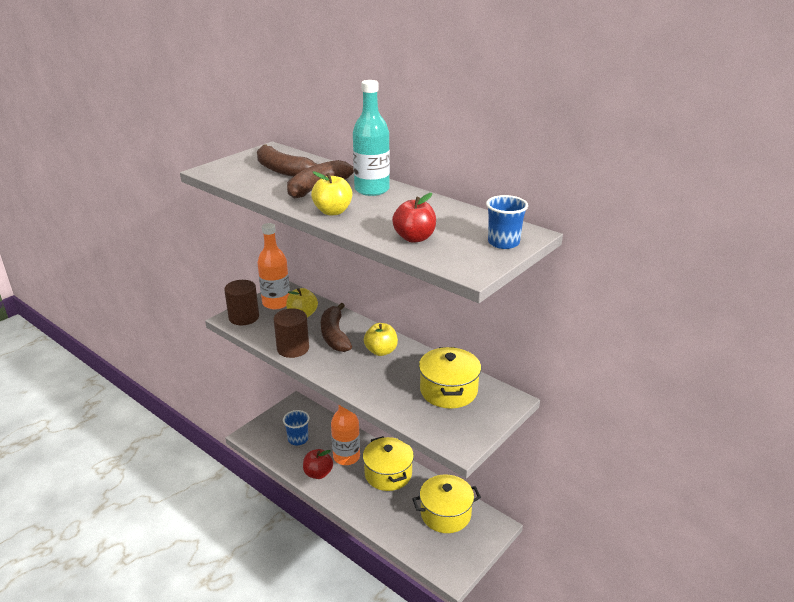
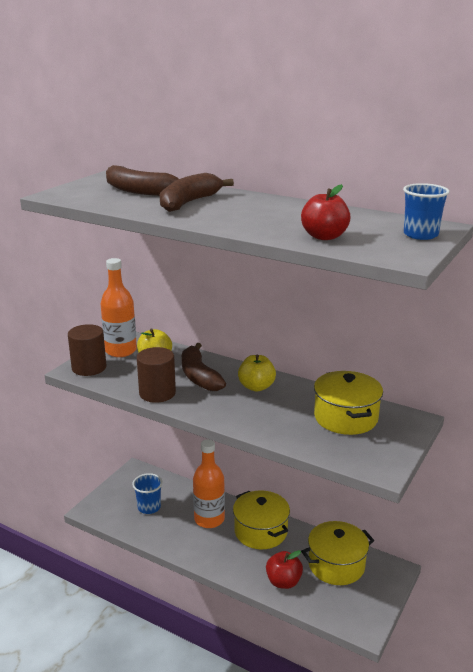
camera: 10 degrees left, 5 degrees down
red apple [303,449,333,479] -> red apple moved to [266,550,303,589]
yellow apple [311,172,352,215] -> none
turquoise bottle [353,80,390,196] -> none

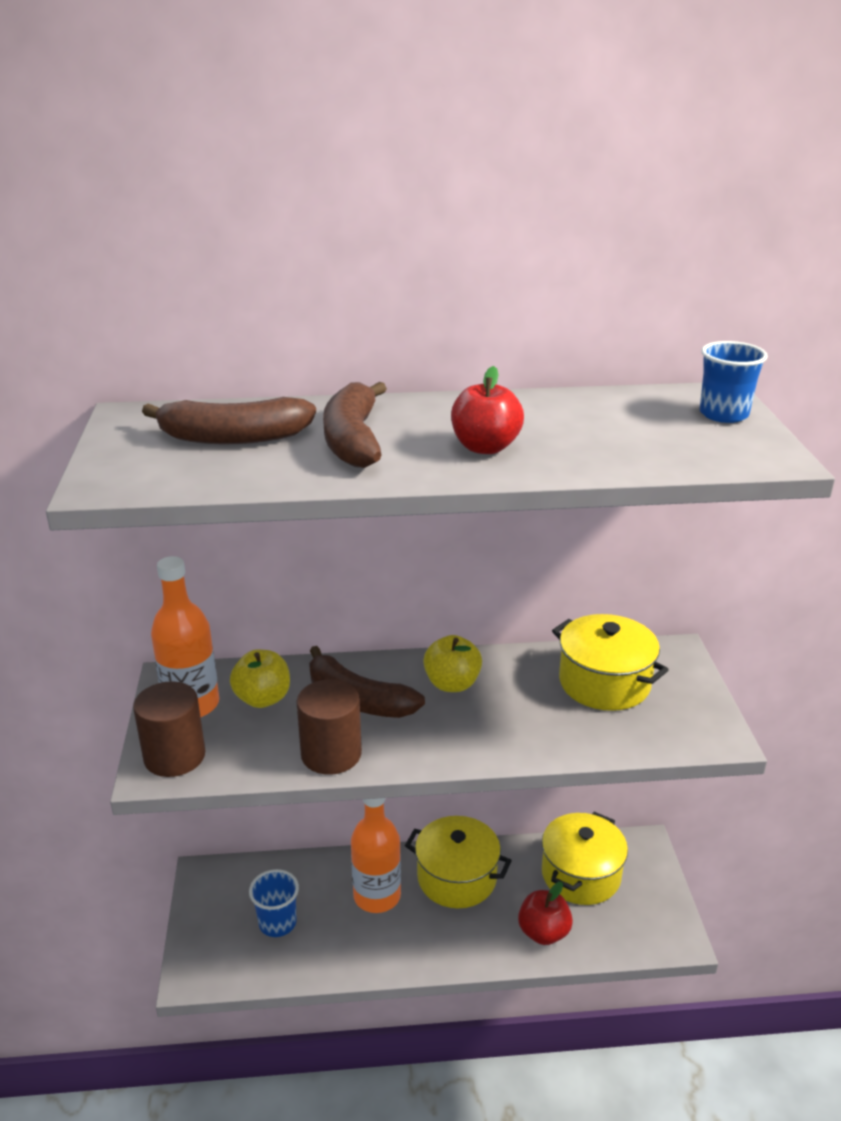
camera: 35 degrees left, 5 degrees up
red apple [301,184,351,240] -> red apple moved to [451,366,524,454]

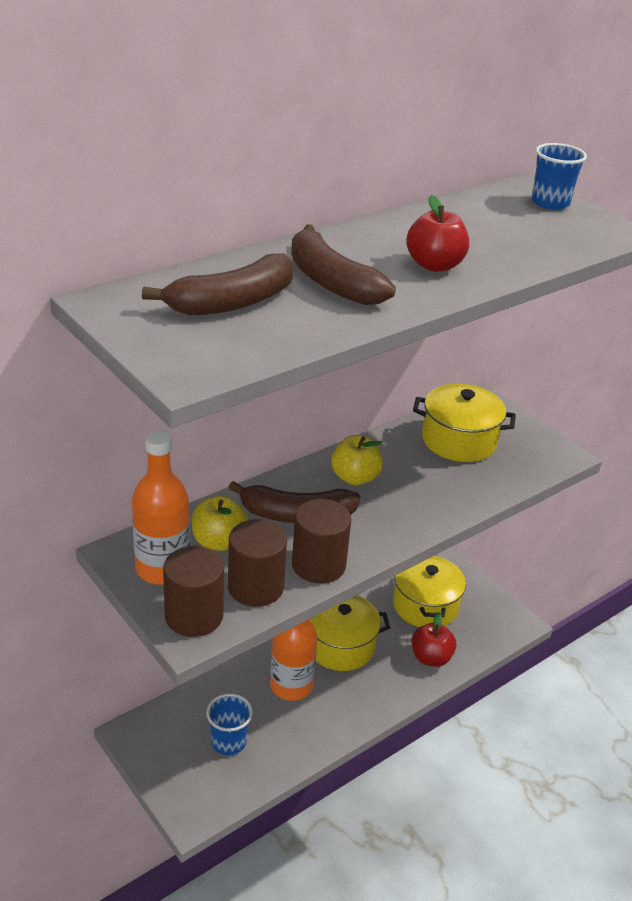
camera: 35 degrees left, 5 degrees up
none -> brown cylinder [228,519,287,607]

